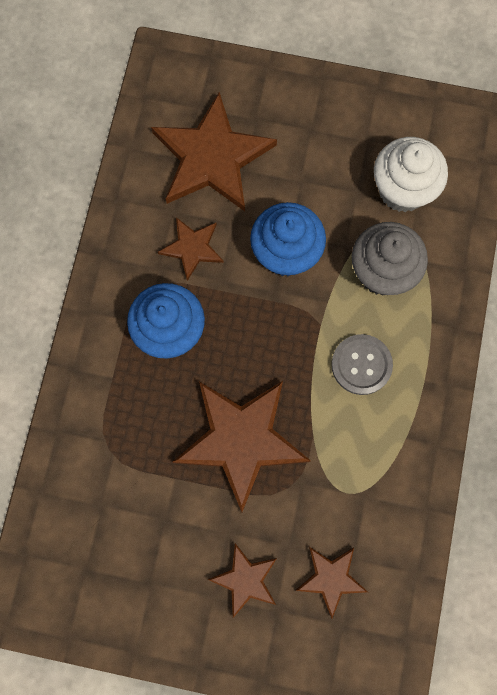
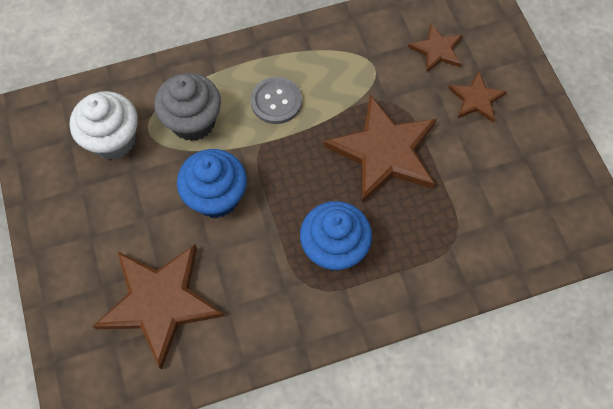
camera: 120 degrees left, 10 degrees down
brown star [158,217,224,281] -> none

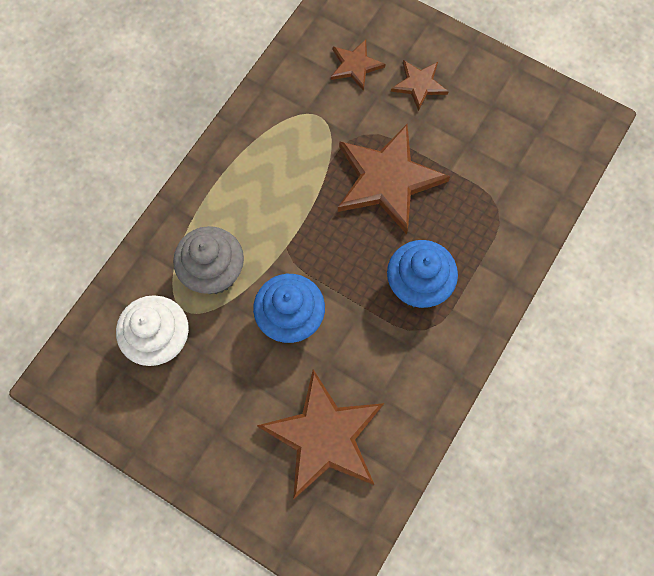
camera: 40 degrees left, 5 degrees up
grey button [251,77,302,124] -> none

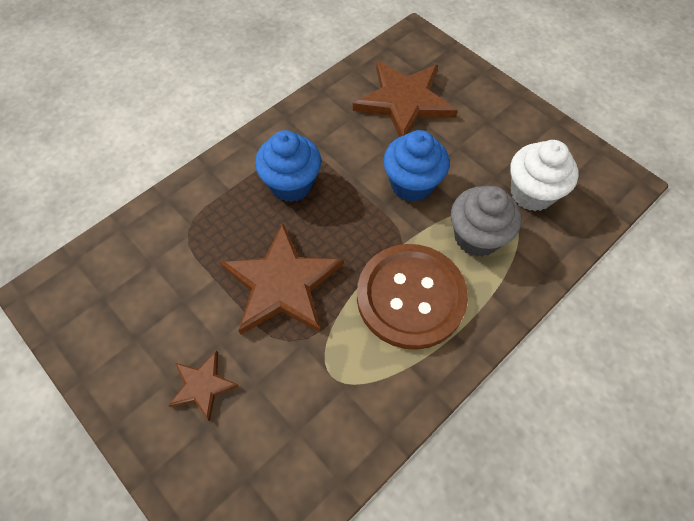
camera: 165 degrees left, 10 degrees down
brown star [331,39,386,91] -> none
none -> brown button [357,244,468,350]

